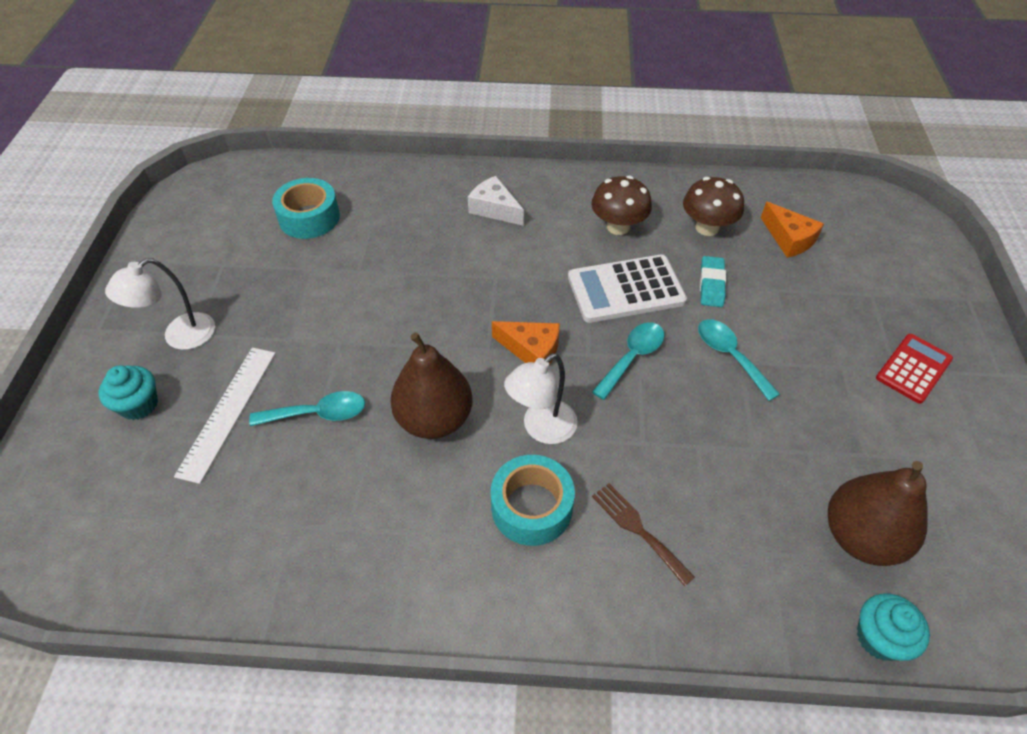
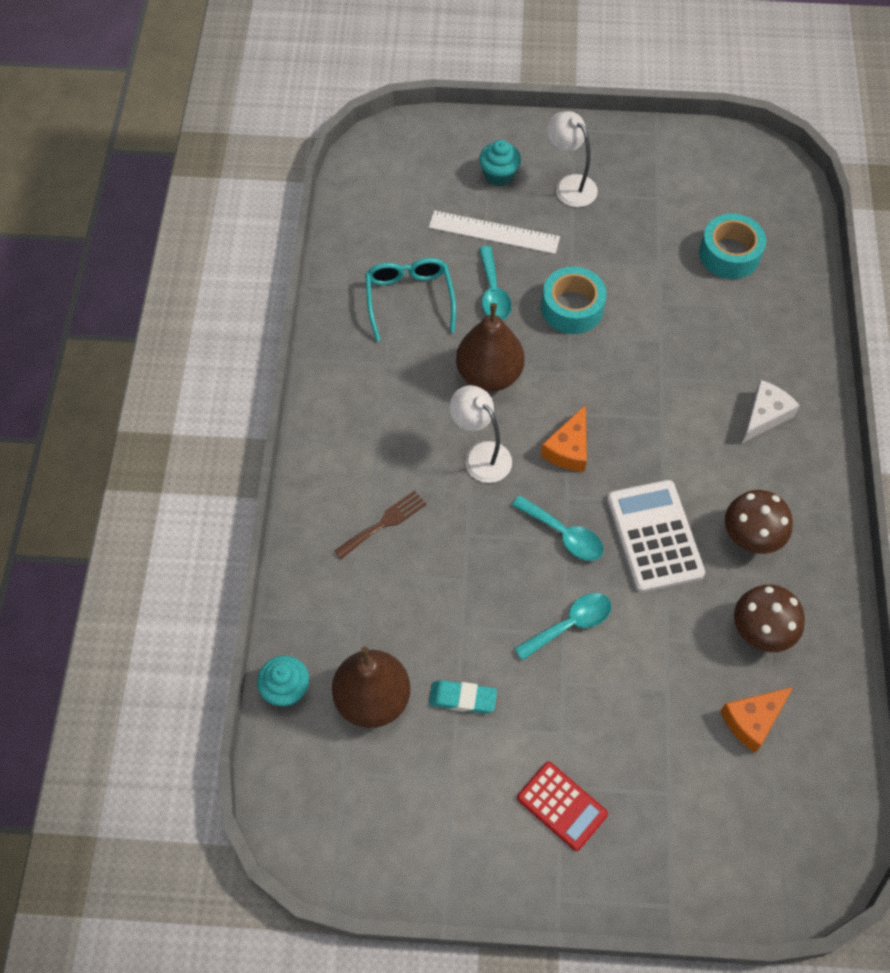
camera: 90 degrees right, 10 degrees up
turquoise tape [491,455,575,546] -> turquoise tape moved to [541,267,607,334]
turquoise eraser [700,256,726,307] -> turquoise eraser moved to [429,680,497,714]
none -> turquoise glasses [365,258,456,342]

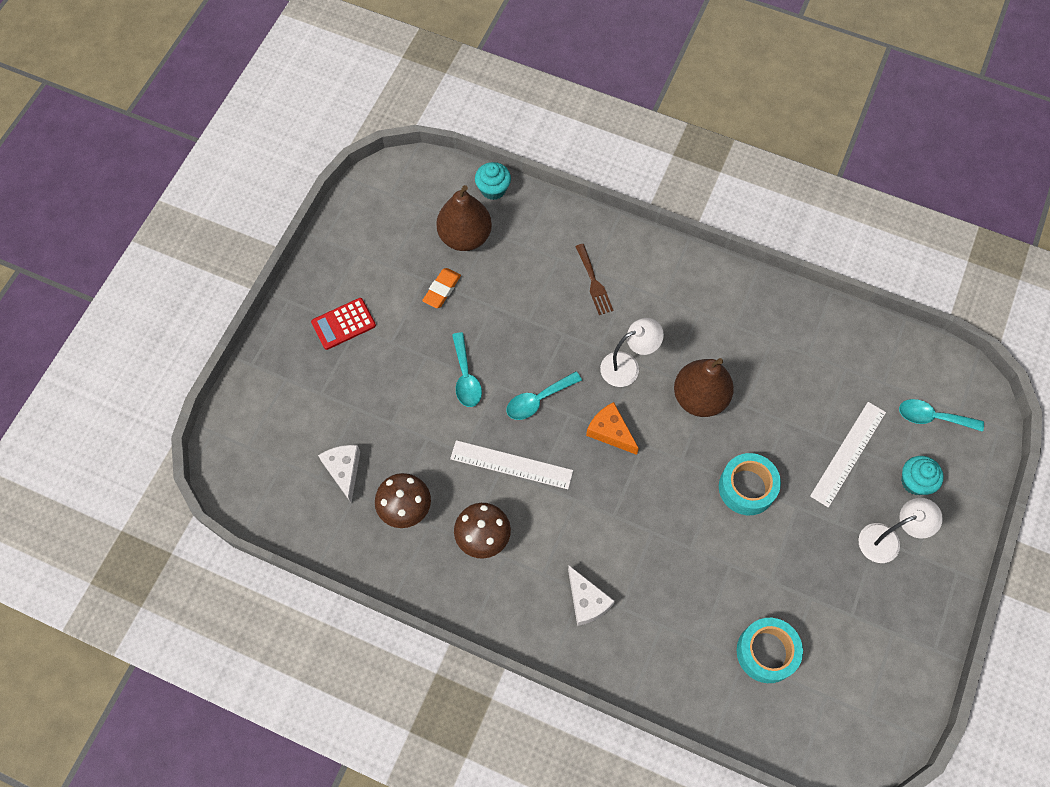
camera: 110 degrees right, 5 degrees up
turquoise glasses [365,258,456,342] -> none
turquoise eraser [429,680,497,714] -> orange eraser [422,268,461,308]
turquoise spoon [479,246,512,320] -> turquoise spoon moved to [899,399,984,432]
white calculator [607,480,705,592] -> white ruler [450,440,573,489]
orange cheese [721,687,793,753] -> white cheese [318,445,360,503]

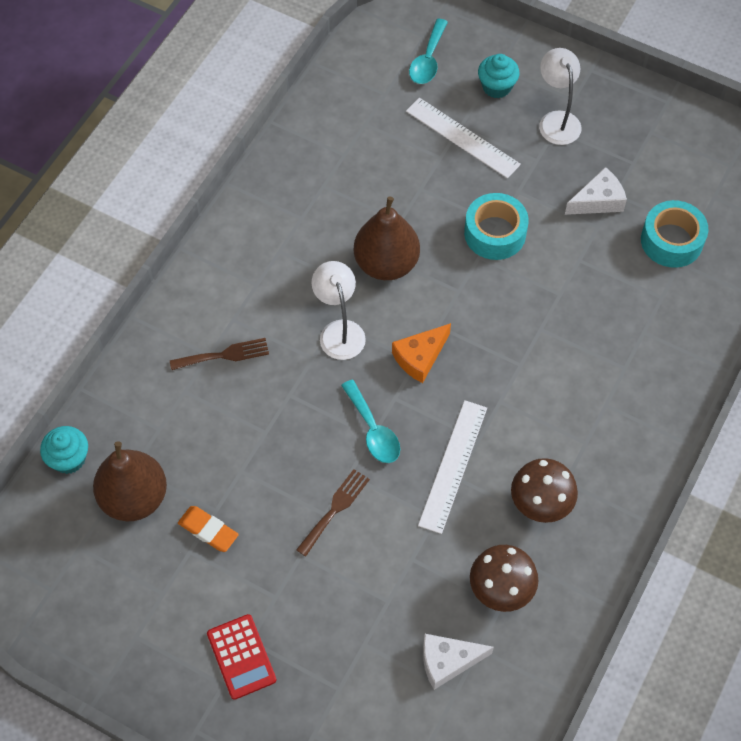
camera: 85 degrees left, 5 degrees down
turquoise spoon [452,332,482,407] -> brown fork [296,469,370,556]
white cheese [568,566,615,626] -> white cheese moved to [565,167,627,215]

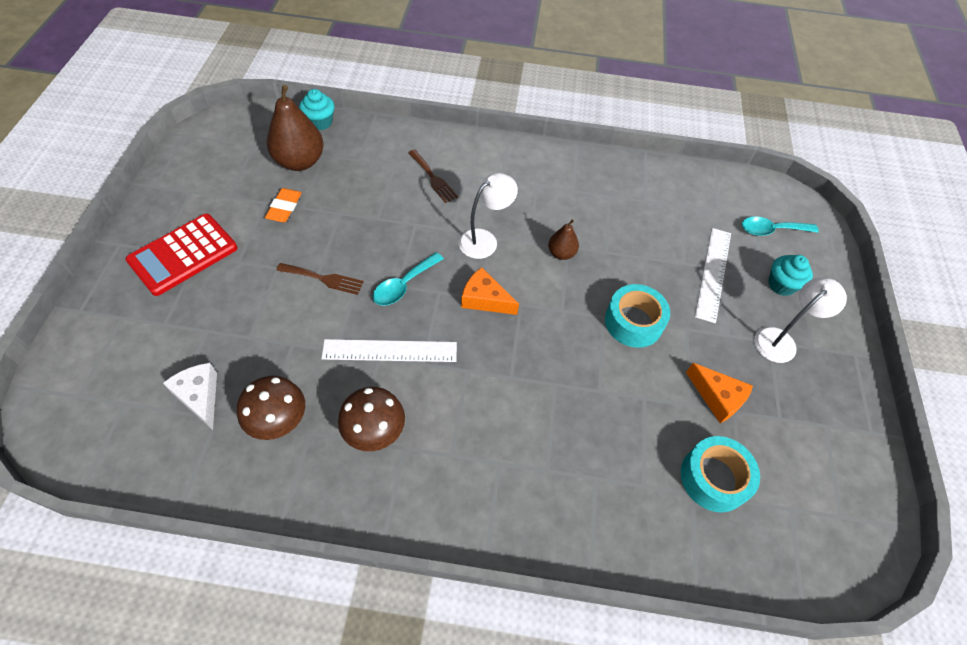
camera: 65 degrees right, 5 degrees down
red calculator [207,614,276,700] -> red calculator [125,214,238,296], size x1.53
brown pear [354,196,420,280] -> brown pear [548,220,579,260], size x0.52
white cheese [565,167,627,215] -> orange cheese [686,363,753,423]

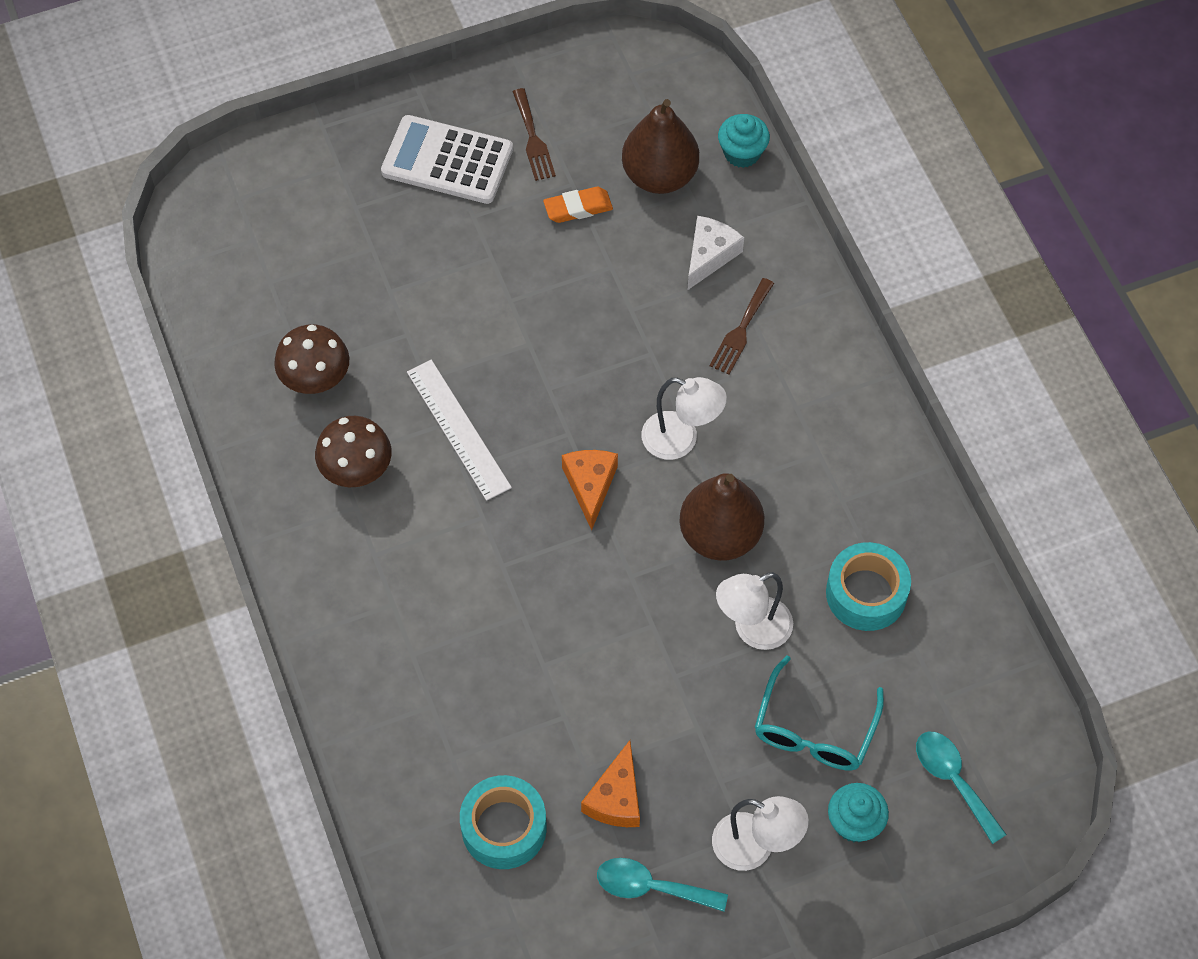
camera: 65 degrees right, 5 degrees up
red calculator [125,214,238,296] -> white calculator [381,115,513,204]
white cheese [163,363,217,430] -> white cheese moved to [688,216,744,290]
brown fork [276,263,364,295] -> brown fork moved to [512,88,556,181]
turquoise spoon [373,252,444,306] -> turquoise spoon moved to [597,858,728,912]
brown pear [548,220,579,260] -> brown pear [679,473,764,561], size x1.91
turquoise tape [605,284,670,348] -> turquoise tape moved to [826,542,911,631]
white ruler [695,228,731,323] -> turquoise glasses [755,655,884,771]
none -> white lamp [716,572,793,650]

